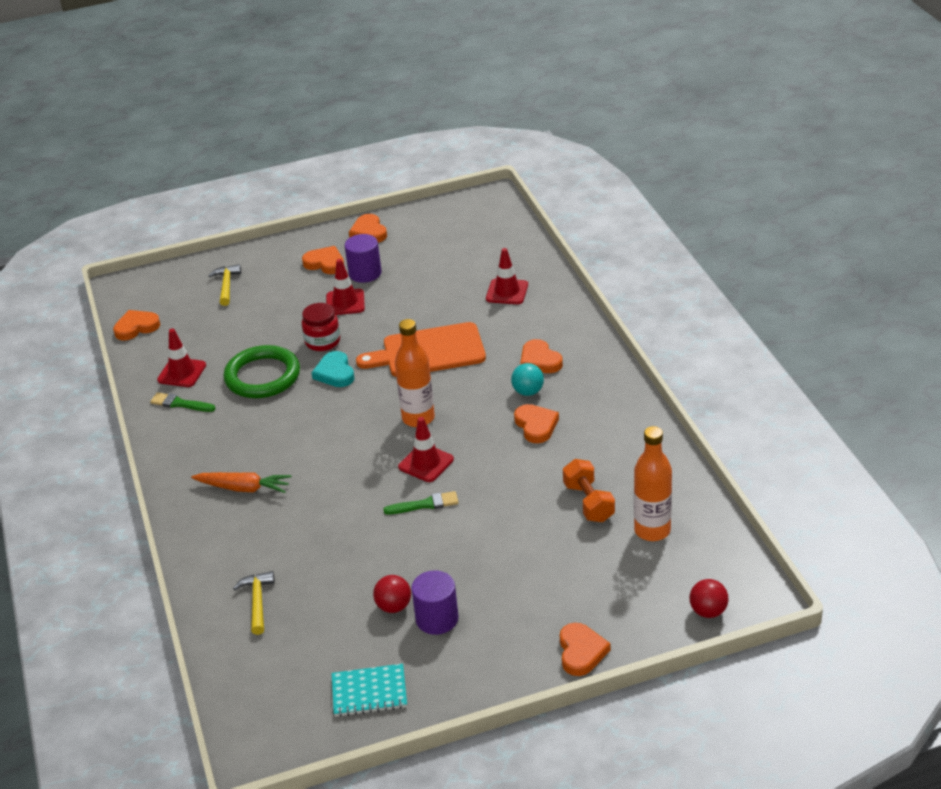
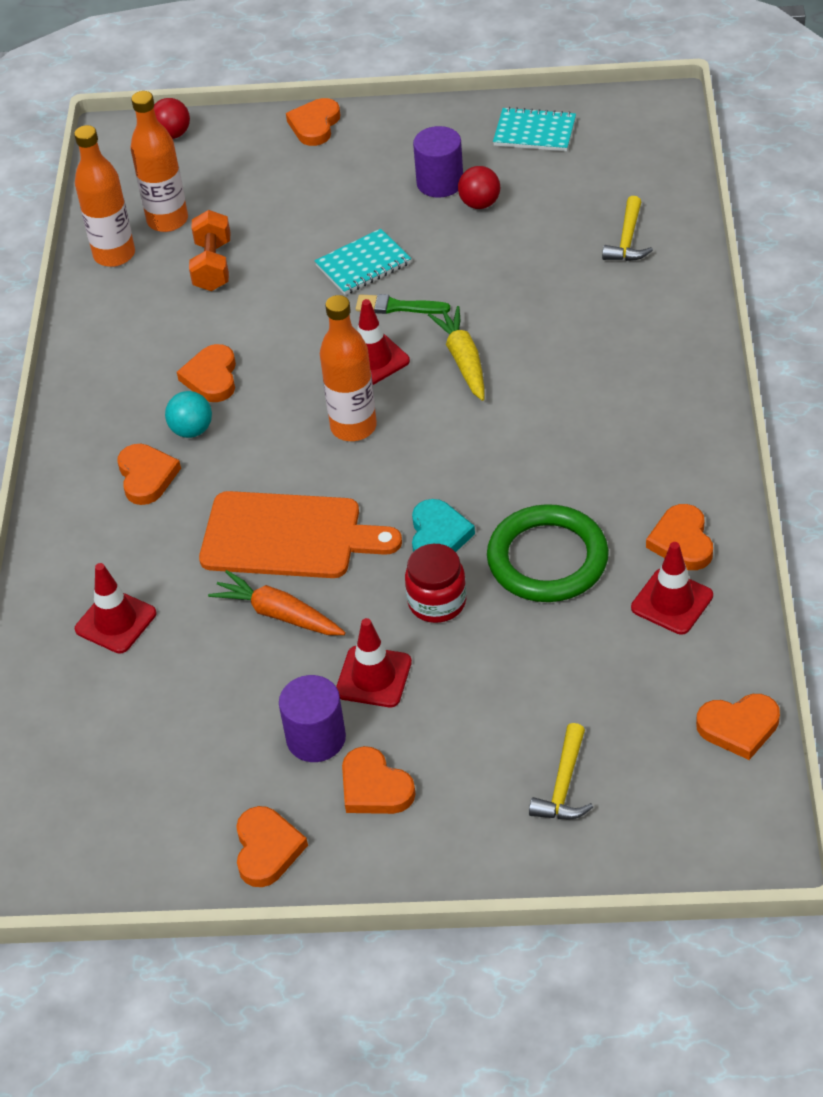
camera: 160 degrees left, 10 degrees up
green brush [150,392,216,412] -> orange heart [646,504,713,570]
orange carrot [191,472,291,493] -> orange carrot moved to [208,570,346,635]
none -> orange bottle [74,125,135,267]
none -> turquoise notebook [315,229,411,295]
none -> yellow carrot [428,306,484,401]

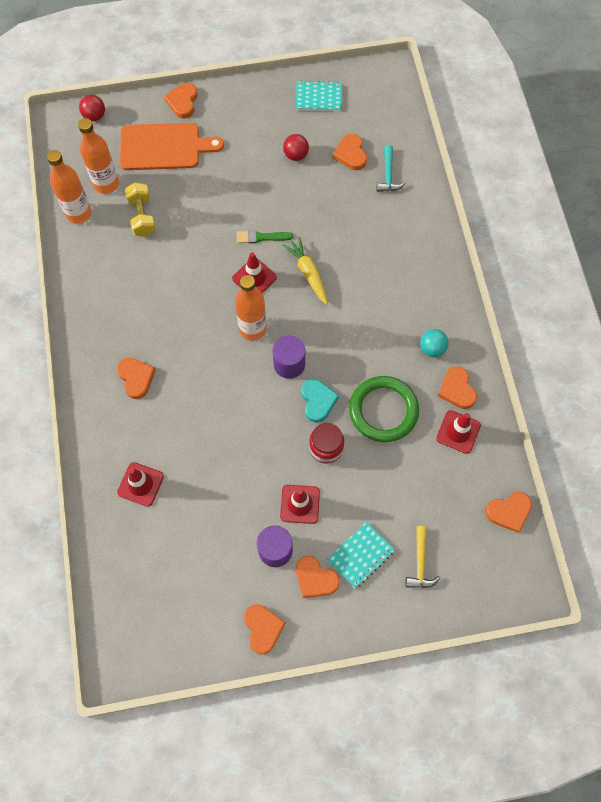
camera: 15 degrees left, 20 degrees up
turquoise ball [165,391,212,438] -> turquoise ball moved to [420,329,449,357]
orange heart [177,344,236,402] -> orange heart moved to [333,134,367,170]
orange dumbbell [189,210,231,291] -> yellow dumbbell [125,183,156,237]
orange cutting board [199,491,402,578] -> orange cutting board moved to [120,123,224,170]
orange carrot [208,570,346,635] -> none
turquoise notebook [315,229,411,295] -> turquoise notebook moved to [327,522,395,589]
purple cylinder [413,126,463,198] -> purple cylinder moved to [273,336,305,379]
yellow hammer [602,196,653,261] -> turquoise hammer [377,145,406,192]

